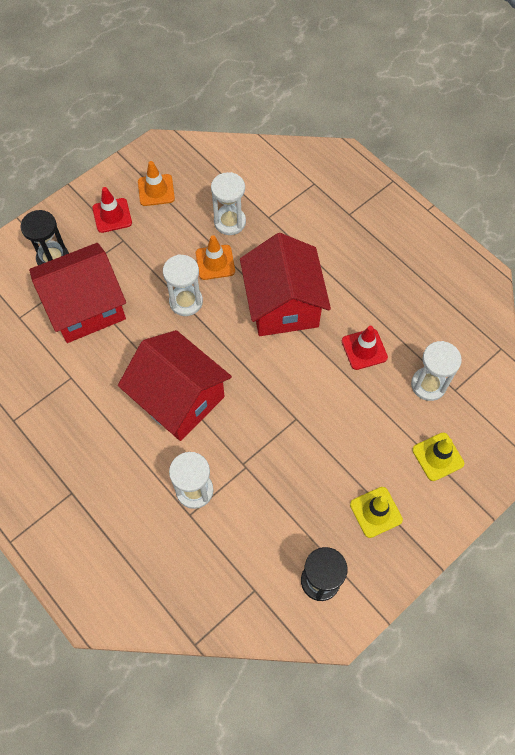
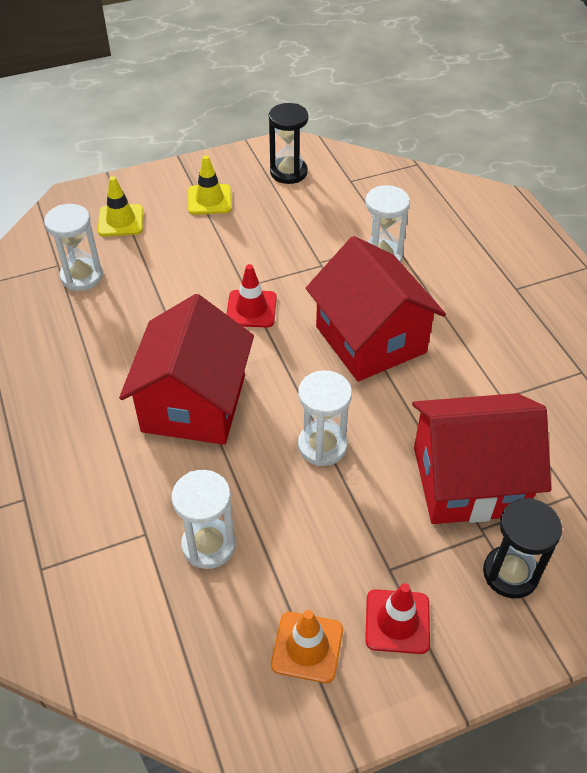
camera: 160 degrees left, 15 degrees down
orange traffic cone [196,235,235,280] -> none
red traffic cone [342,326,388,370] -> red traffic cone moved to [227,264,277,327]

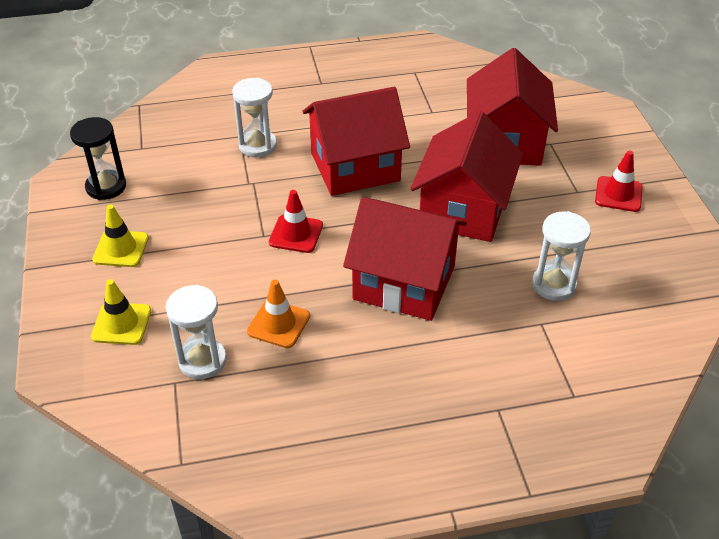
camera: 80 degrees left, 5 degrees down
orange traffic cone [271,610,343,683] -> orange traffic cone moved to [247,280,310,348]
white hourglass [298,370,352,466] -> red house [410,111,523,242]
black hourglass [483,498,562,598] -> none

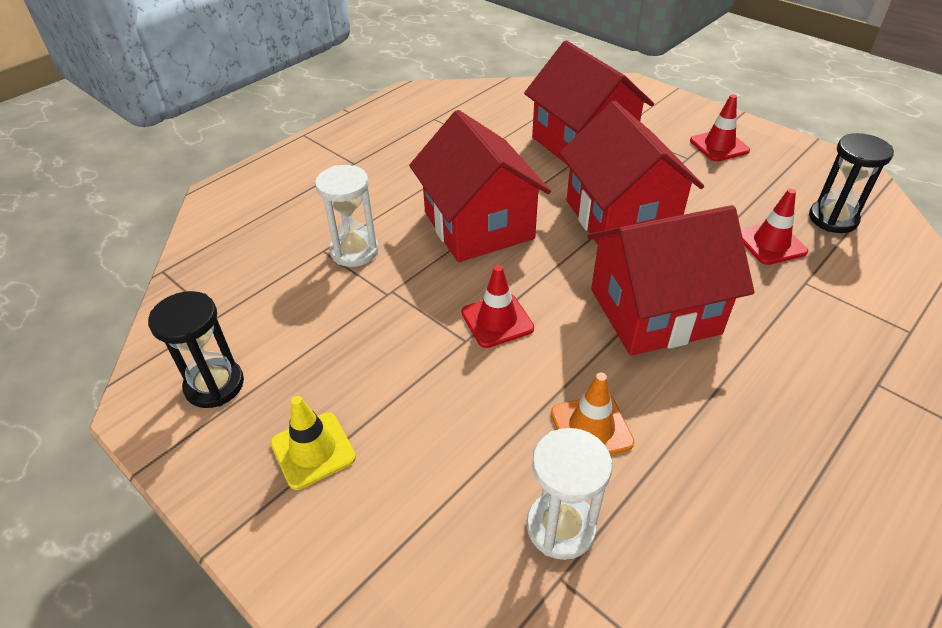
camera: 35 degrees left, 0 degrees up
yellow traffic cone [91,279,151,345] -> none
red house [302,87,410,196] -> red house turned 60 degrees counterclockwise [409,110,551,262]
white hourglass [532,211,591,301] -> red traffic cone [741,189,808,265]
none -> black hourglass [809,133,894,233]

